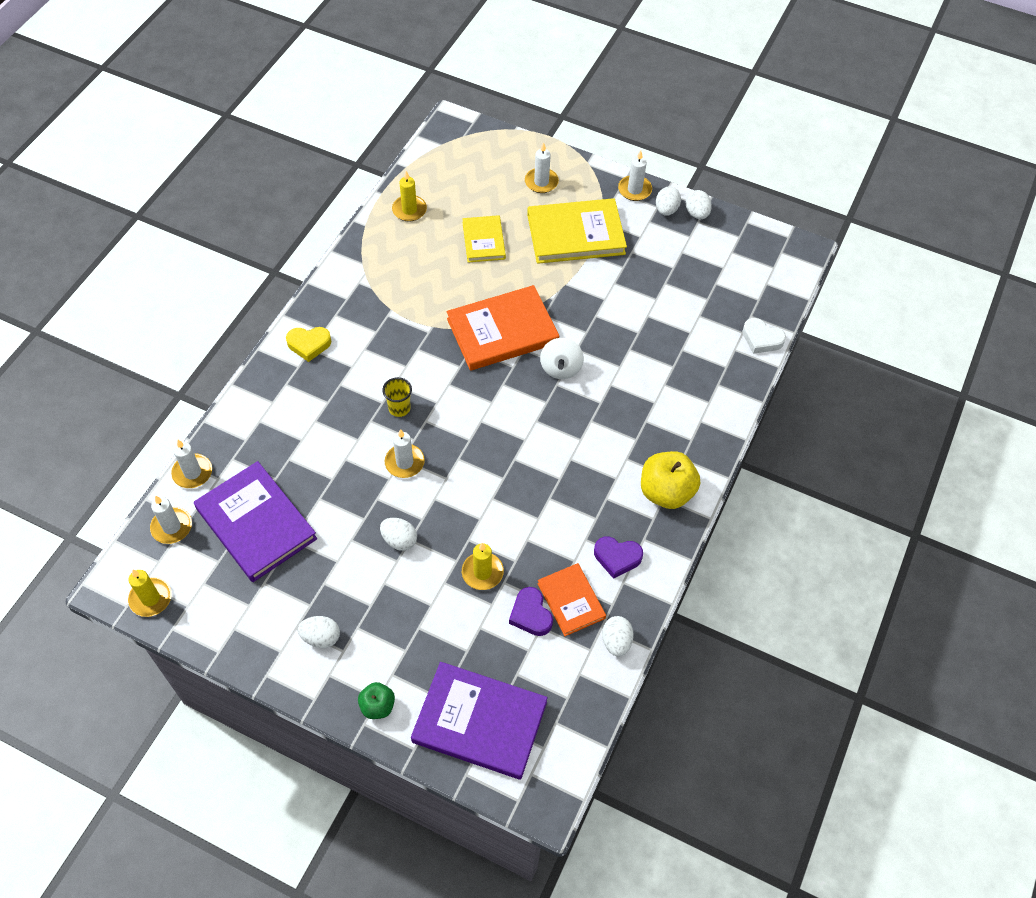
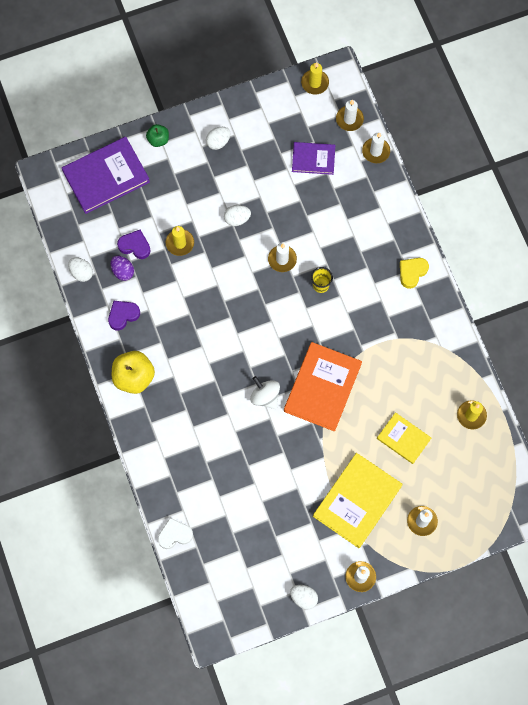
camera: 135 degrees right, 15 degrees up
purple book [194,461,317,582] -> purple book [292,142,335,175], size x0.58
orange book [537,563,606,636] -> purple egg [111,256,134,281]
white egg [656,186,681,216] -> none

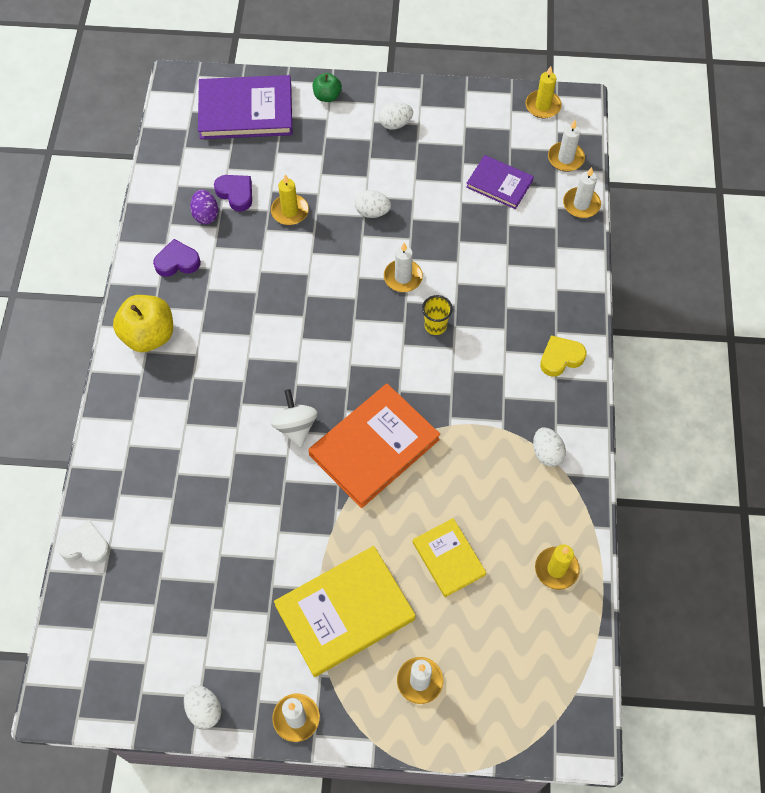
camera: 25 degrees right, 10 degrees down
white egg [68,257,93,282] -> white egg moved to [533,427,566,467]

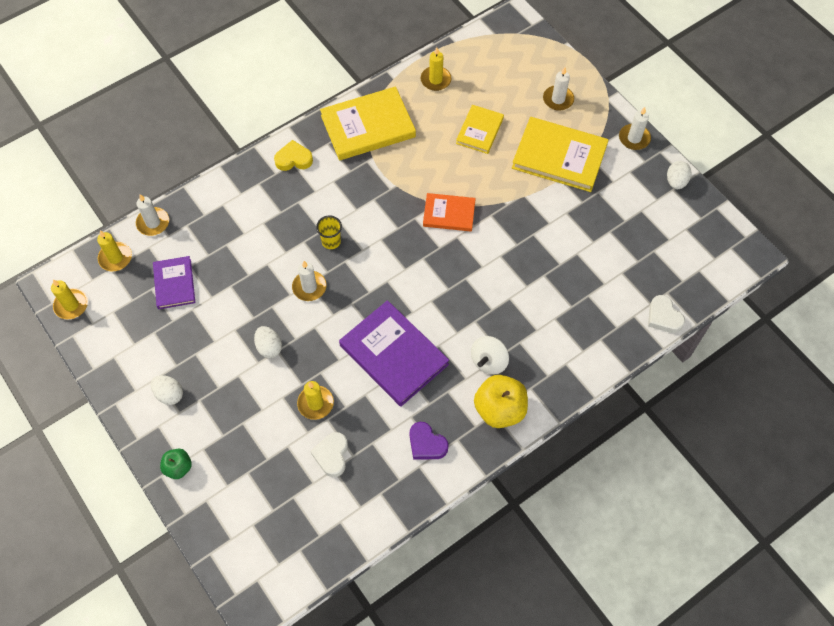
camera: 130 degrees left, 0 degrees up
purple egg [190,190,218,224] -> none
purple book [198,75,293,139] -> purple book moved to [339,300,449,406]
purple heart [214,175,252,212] -> white heart [310,432,348,477]
white spinning top [270,389,317,447] -> white spinning top moved to [471,336,509,374]
orange book [308,384,440,508] -> orange book [423,193,476,231], size x0.58
white egg [533,427,566,467] -> yellow book [320,87,416,160]
yellow heart [540,335,587,377] -> yellow heart turned 150 degrees clockwise [274,140,313,171]
white candle [548,120,585,171] -> yellow candle [97,231,132,271]

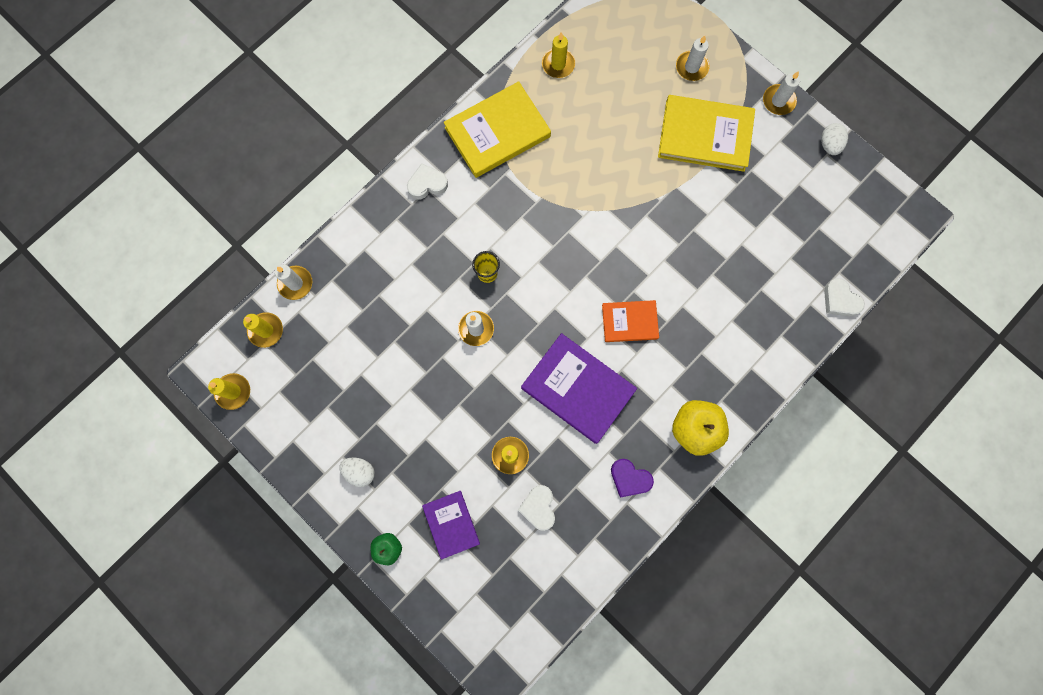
camera: 10 degrees left, 15 degrees up
purple book [153,256,196,309] -> purple book moved to [422,491,480,559]
white egg [254,326,282,358] -> none
yellow heart [274,140,313,171] -> white heart [407,163,448,200]
orange book [423,193,476,231] -> orange book moved to [602,300,659,342]
yellow book [456,105,504,154] -> none
white spinning top [471,336,509,374] -> none

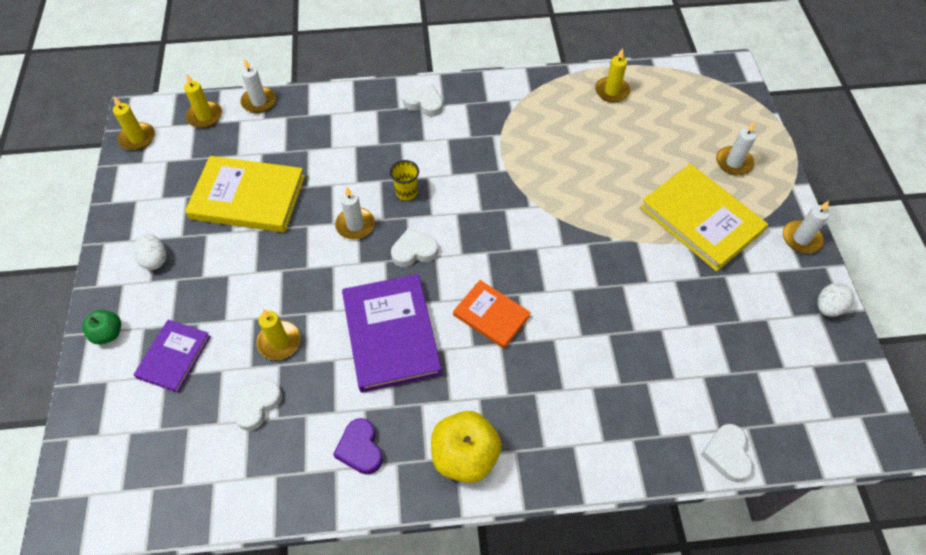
camera: 40 degrees right, 20 degrees down
yellow book [444,81,551,178] -> yellow book moved to [185,156,305,232]
none -> white heart [391,228,438,267]

